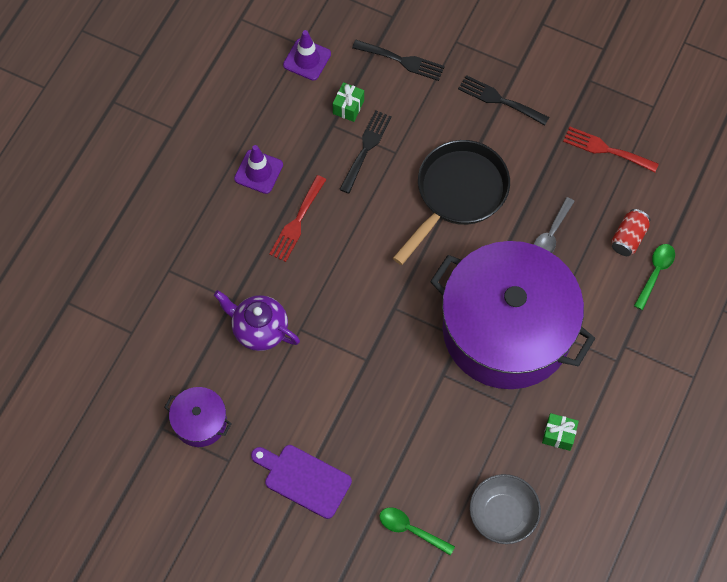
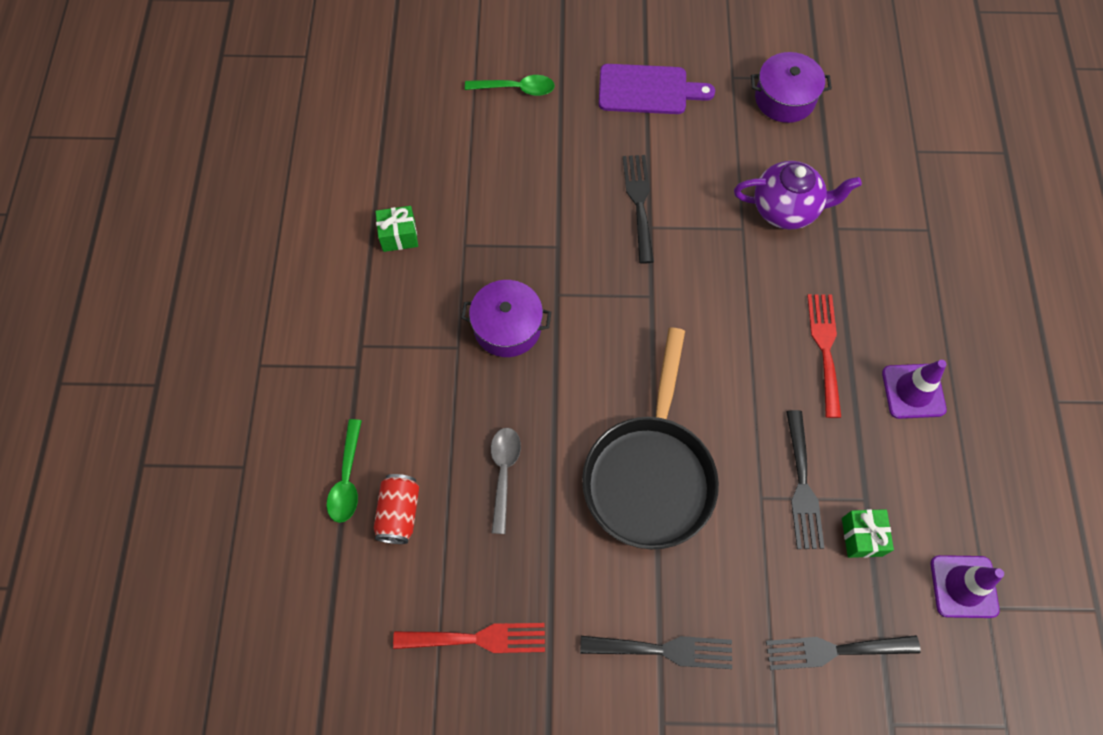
camera: 155 degrees right, 0 degrees up
purple pot [430,241,596,389] -> purple pot [461,280,551,357], size x0.40
grey bowl [470,474,541,544] -> none
none -> black fork [623,155,654,264]

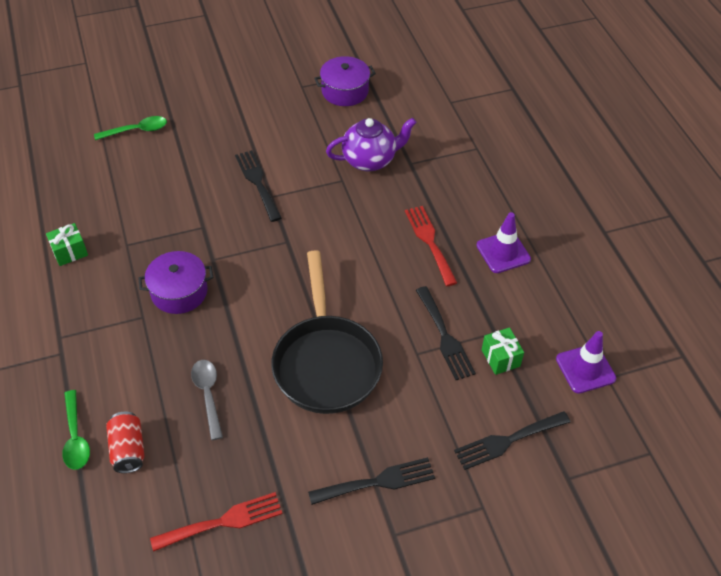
camera: 20 degrees left, 15 degrees down
purple cutting board [599,64,715,114] -> none

